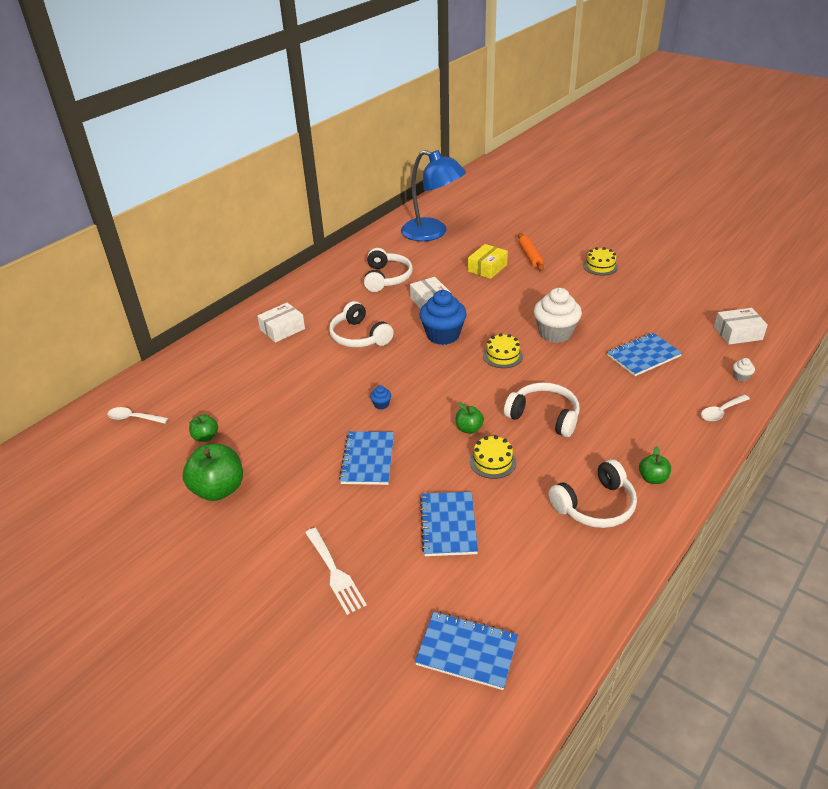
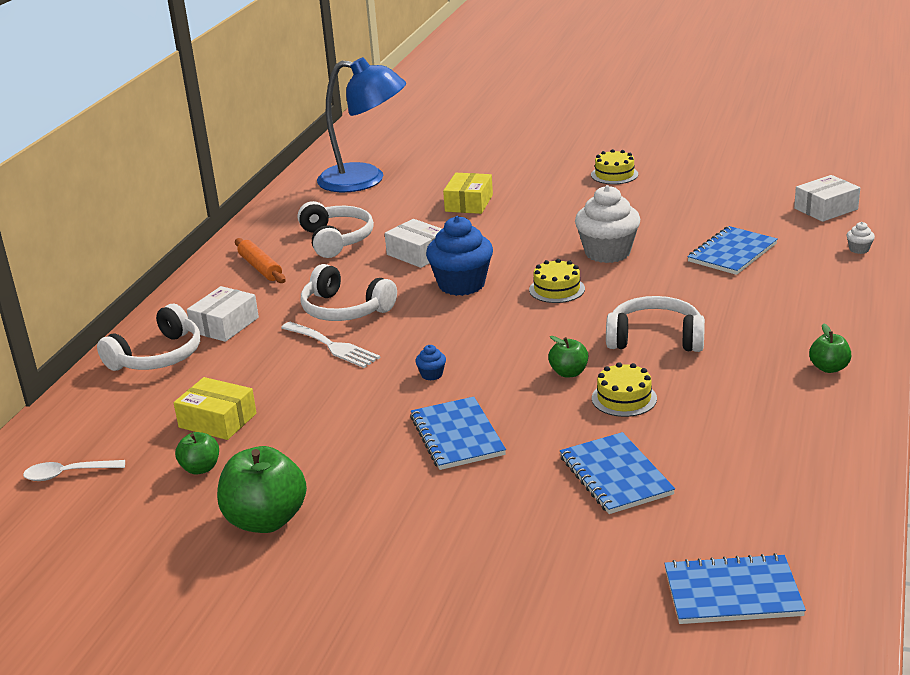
camera: 20 degrees left, 10 degrees down
white fork [305,528,367,615] -> white fork moved to [281,322,380,368]
orange rolling pin [518,233,544,271] -> orange rolling pin moved to [235,238,286,283]
white headphones [549,459,637,528] -> white headphones moved to [97,304,200,371]
white spoon [701,395,750,421] -> none
none -> yellow box [174,377,257,440]

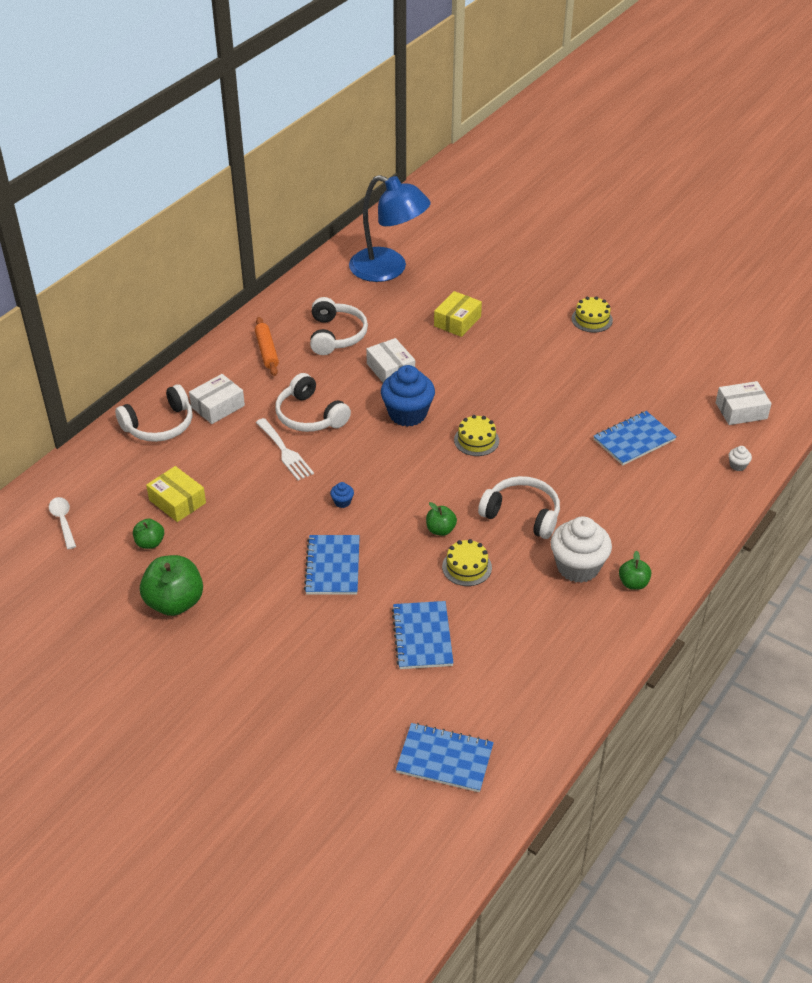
camera: 15 degrees right, 15 degrees up
white spoon [23,460,125,481] -> white spoon turned 60 degrees clockwise [49,497,76,549]
white cupcake [575,185,640,263] -> white cupcake moved to [551,516,612,583]

